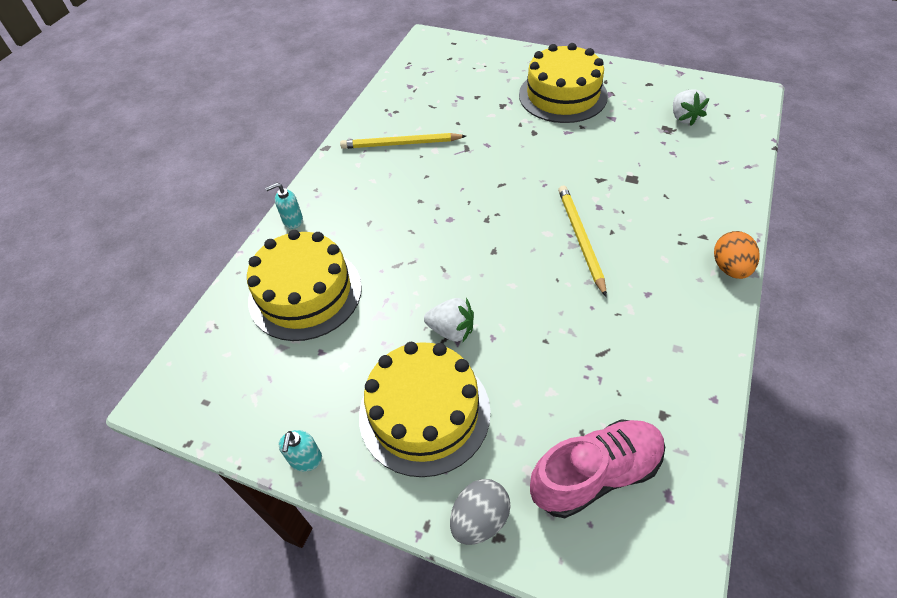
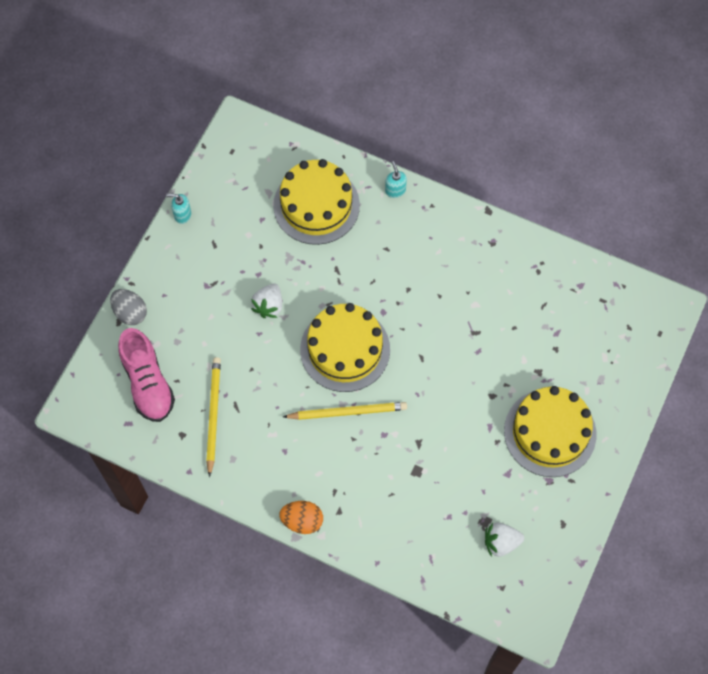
camera: 90 degrees right, 15 degrees up
yellow pencil [340,133,466,149] -> yellow pencil moved to [206,357,221,477]
yellow cake [359,342,491,477] -> yellow cake moved to [300,303,390,392]

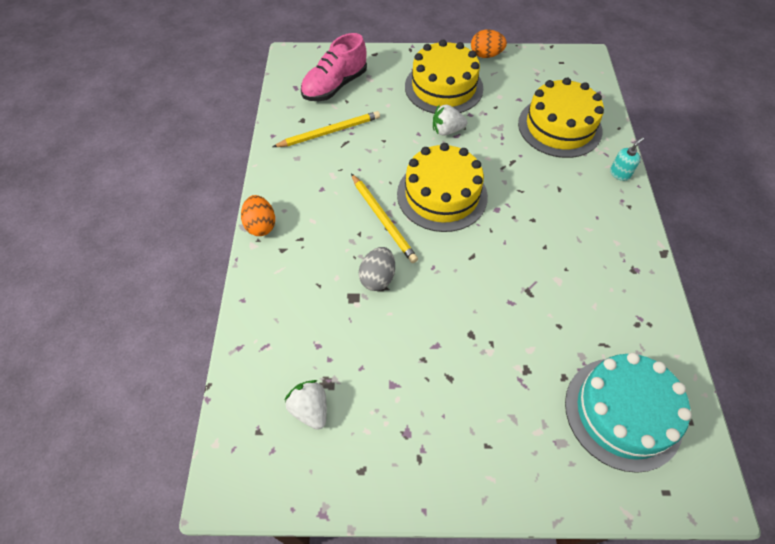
camera: 65 degrees right, 10 degrees down
grey egg [110,289,147,325] -> grey egg moved to [359,247,395,291]
turquoise soap dispenser [166,194,191,224] -> orange egg [471,29,507,58]
yellow cake [504,386,596,477] -> yellow cake moved to [405,40,483,114]
none -> turquoise cake [565,353,692,473]

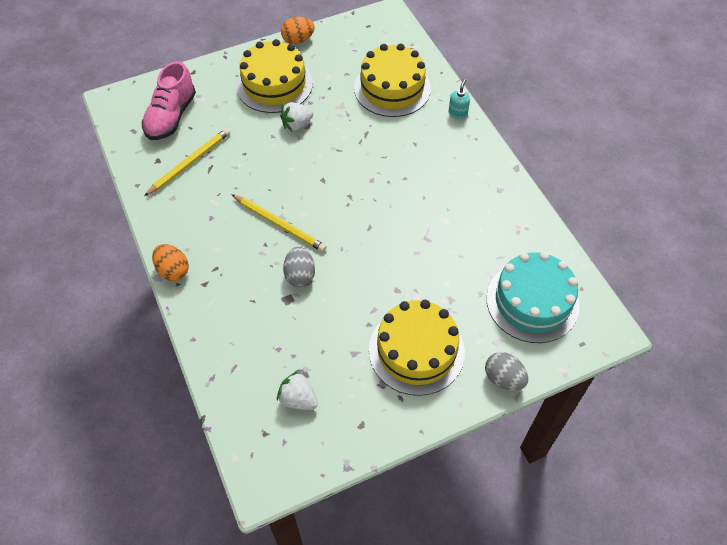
camera: 25 degrees left, 0 degrees up
yellow cake [397,143,488,232] -> yellow cake moved to [369,300,465,396]
none -> grey egg [485,352,528,391]

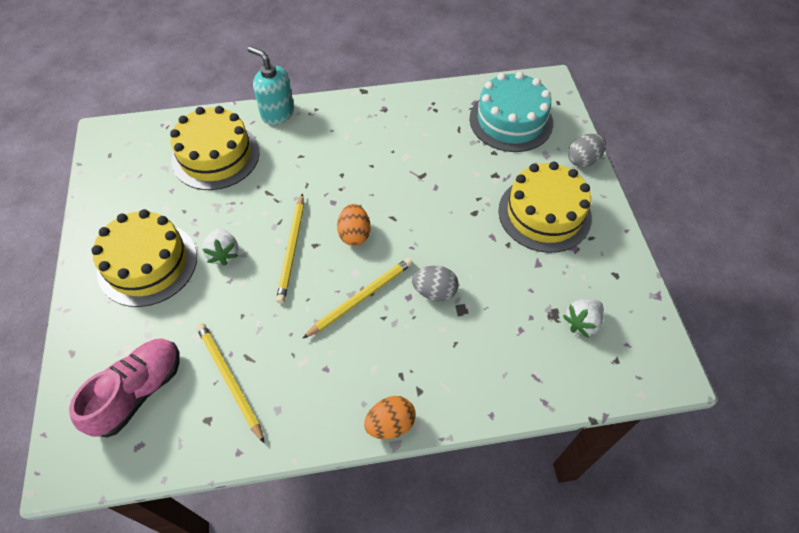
camera: 75 degrees left, 0 degrees up
pink shoe [142,61,196,140] -> pink shoe turned 90 degrees counterclockwise [69,339,180,437]
orange egg [281,17,315,44] -> orange egg moved to [337,204,371,246]
turquoise soap dispenser [449,79,470,119] -> turquoise soap dispenser [248,46,294,125], size x1.81
none -> yellow pencil [276,193,304,304]

